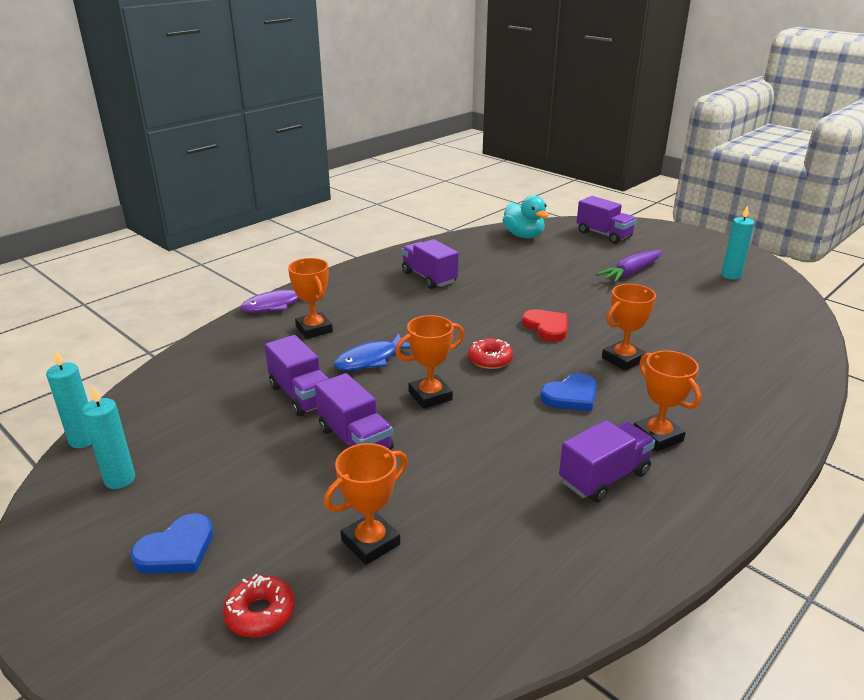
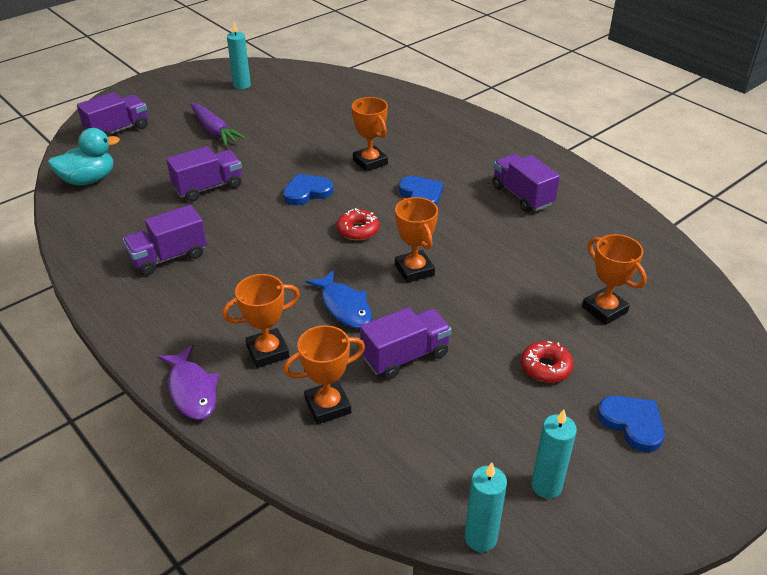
camera: 85 degrees left, 10 degrees up
red donut [223,574,295,638] -> red donut moved to [521,341,573,383]
purple truck [315,373,394,450] -> purple truck moved to [166,146,242,202]
red heart [522,309,568,341] -> blue heart [283,174,334,205]
orange trophy [634,350,701,452] -> orange trophy moved to [283,325,365,424]

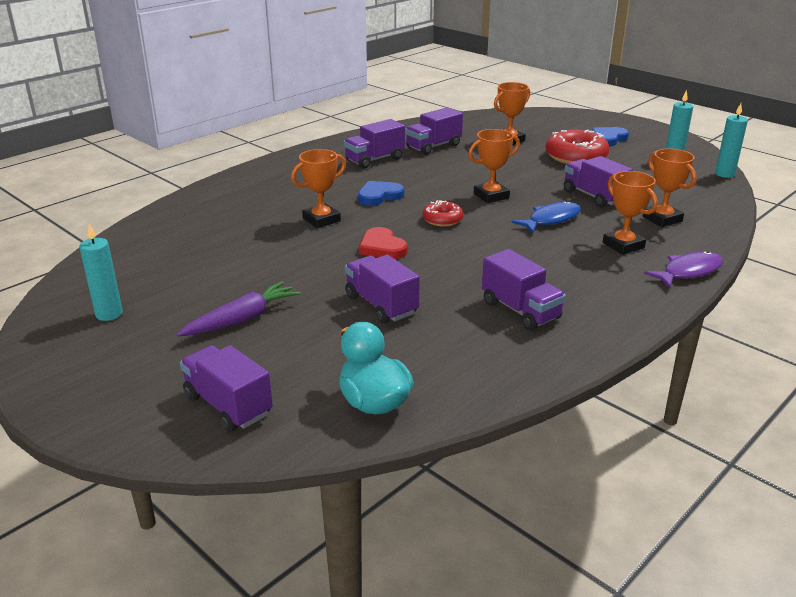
camera: 95 degrees left, 10 degrees down
blue heart [283,174,334,205] -> red heart [359,227,408,259]
red donut [521,341,573,383] -> red donut [545,130,610,164], size x1.80
none -> purple truck [405,107,463,155]

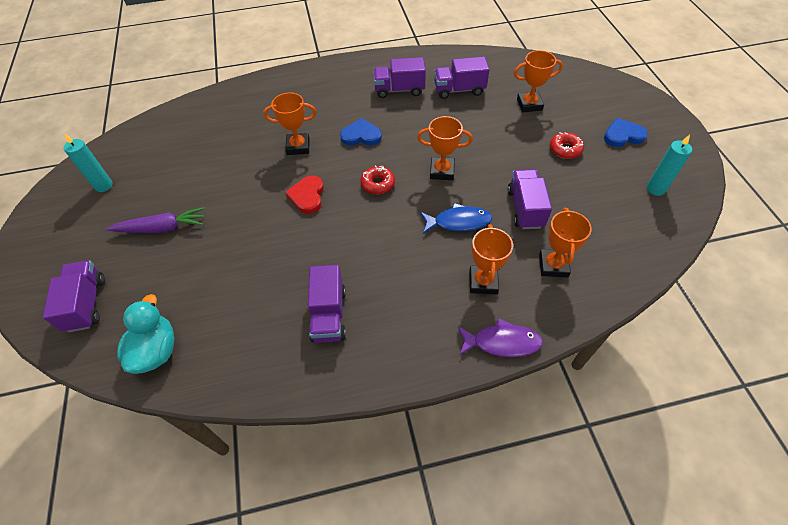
camera: 35 degrees right, 25 degrees up
purple truck [345,255,420,323] -> none
red donut [545,130,610,164] -> red donut [550,132,584,159], size x0.56
turquoise candle [715,104,748,178] -> none

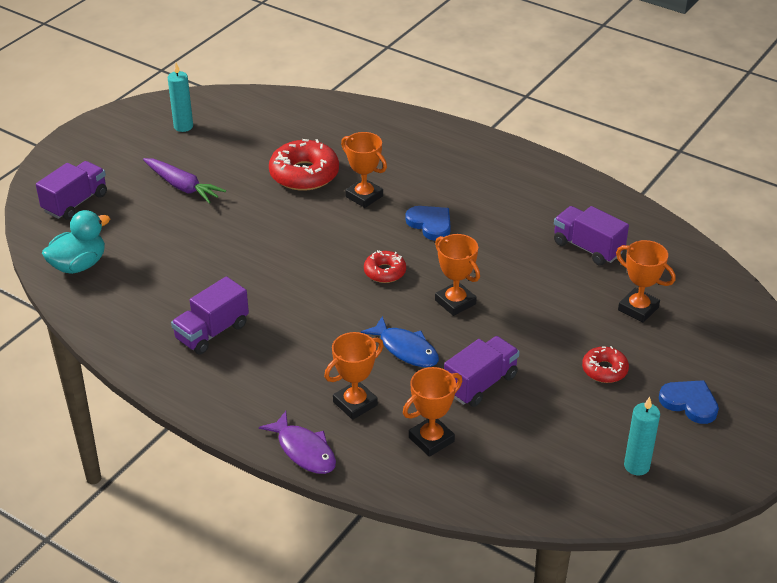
camera: 45 degrees right, 15 degrees down
red heart [285,175,324,214] -> none
purple truck [374,57,426,98] -> none
none -> red donut [269,139,339,191]

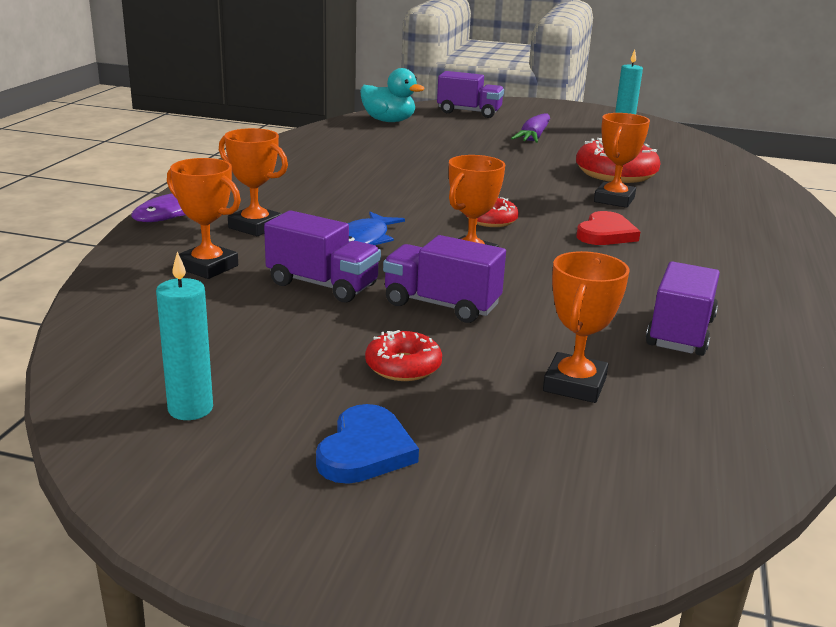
camera: 70 degrees right, 15 degrees down
purple truck [171,276,249,354] -> purple truck moved to [383,235,506,323]
blue heart [406,206,451,241] -> red heart [576,211,640,245]

